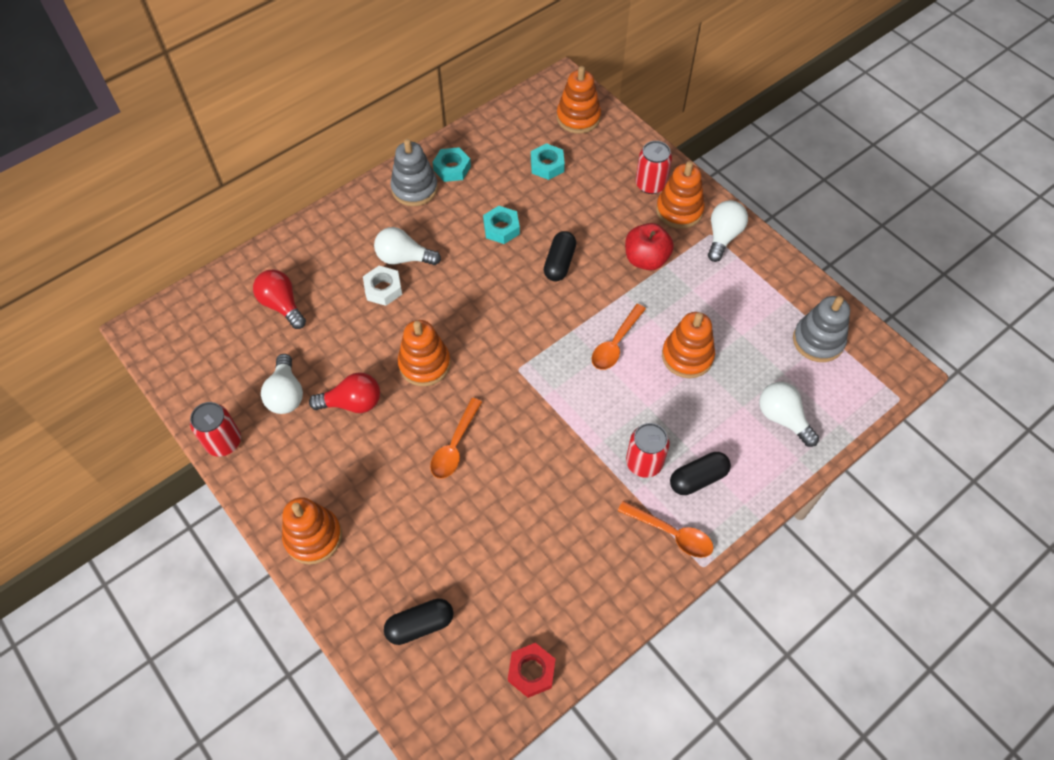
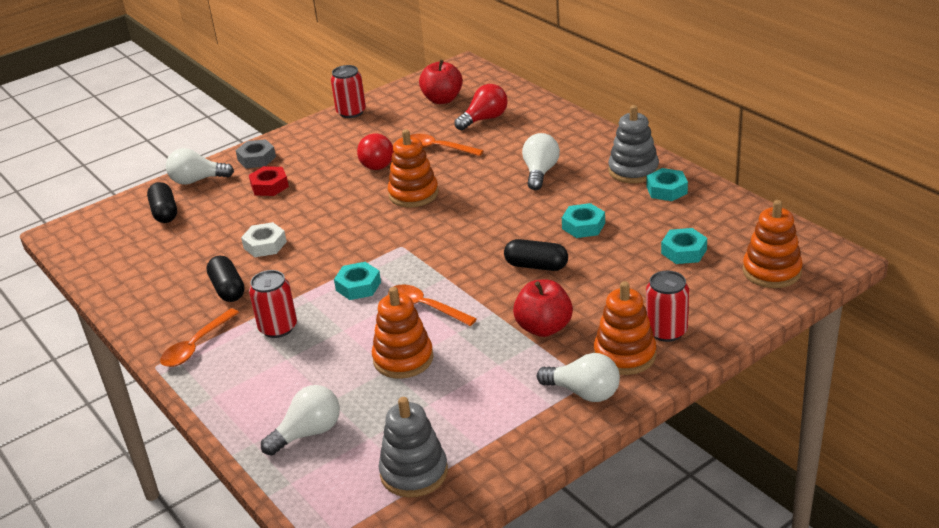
camera: 95 degrees right, 25 degrees down
white light bulb [261,354,303,414] -> white light bulb moved to [166,148,234,185]
orange stacking toy [282,497,342,564] -> grey nut [236,139,276,168]
white nut [363,266,402,306] -> white nut moved to [241,222,287,257]
orange spoon [430,398,482,479] -> orange spoon moved to [410,134,484,156]
red nut [508,643,556,698] -> red nut moved to [249,166,289,196]
black capsule [670,452,731,495] -> black capsule moved to [206,256,245,302]
none -> turquoise nut [334,262,381,300]
none -> red apple [419,60,463,104]

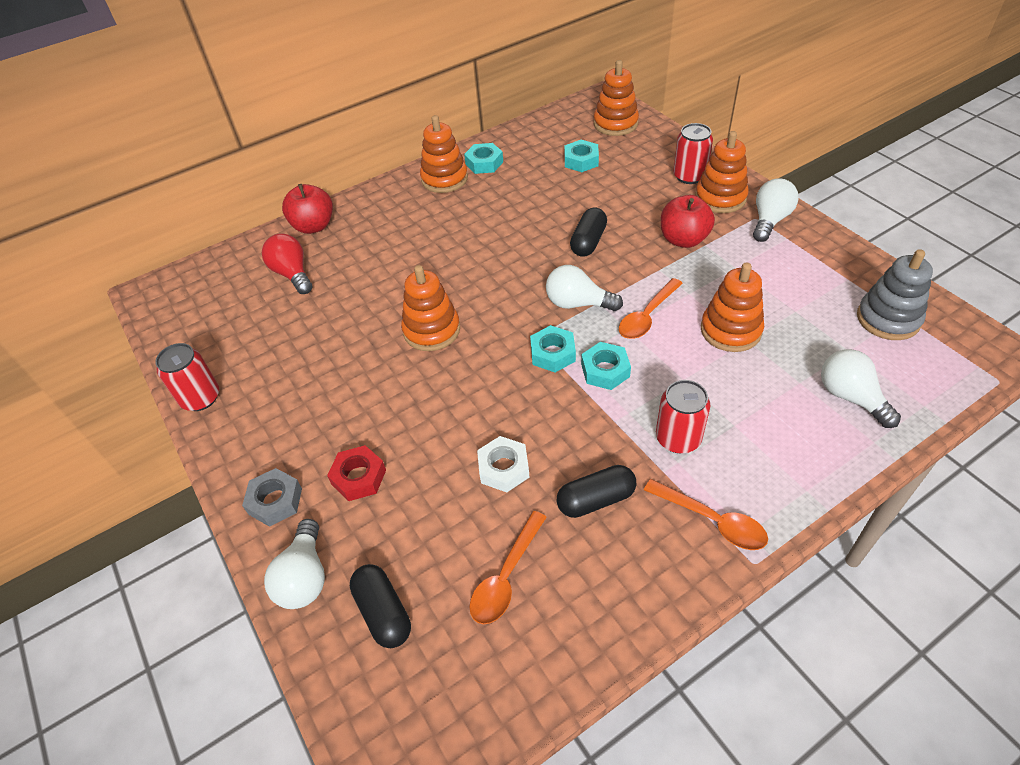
camera: 85 degrees left, 15 degrees up
black capsule [147,182,177,223] -> black capsule turned 75 degrees clockwise [350,564,411,648]
red light bulb [357,134,394,170] -> none
orange spoon [410,134,484,156] -> orange spoon moved to [469,511,547,624]
red apple [419,60,463,104] -> red apple moved to [282,184,333,234]
white light bulb [522,133,560,190] -> white light bulb moved to [546,265,623,311]
turquoise nut [562,203,605,238] -> turquoise nut moved to [530,325,576,372]
grey stacking toy [608,105,659,183] -> orange stacking toy [420,115,468,193]

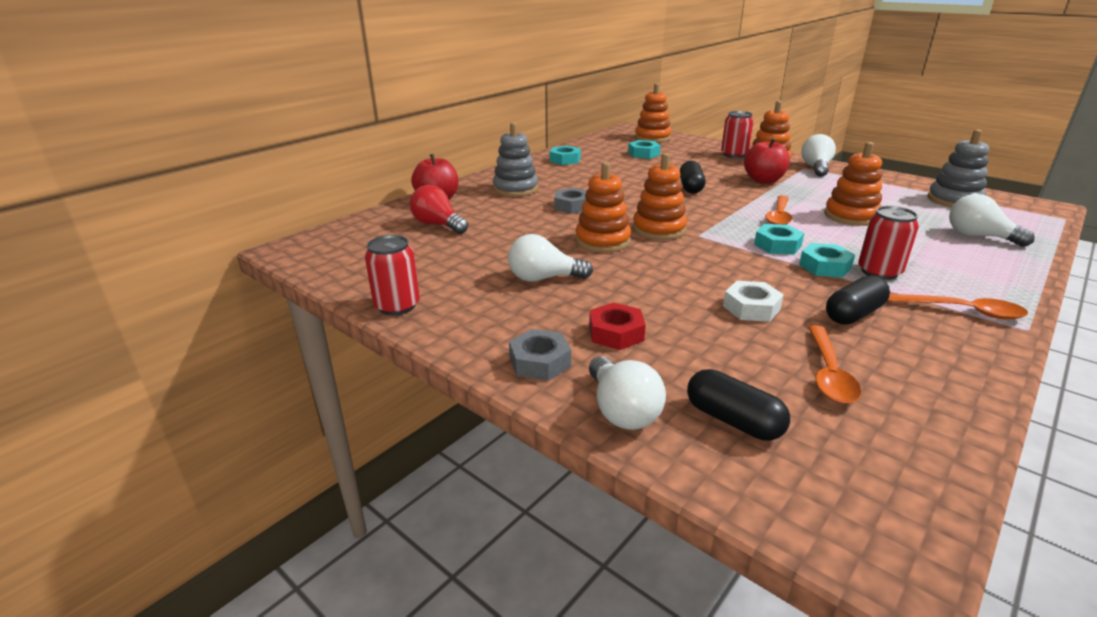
camera: 20 degrees left, 20 degrees down
orange stacking toy [420,115,468,193] -> orange stacking toy moved to [633,153,687,240]
turquoise nut [530,325,576,372] -> turquoise nut moved to [799,243,855,278]
white light bulb [546,265,623,311] -> white light bulb moved to [508,234,593,282]
none -> grey stacking toy [493,122,538,197]
none -> grey nut [554,188,586,214]

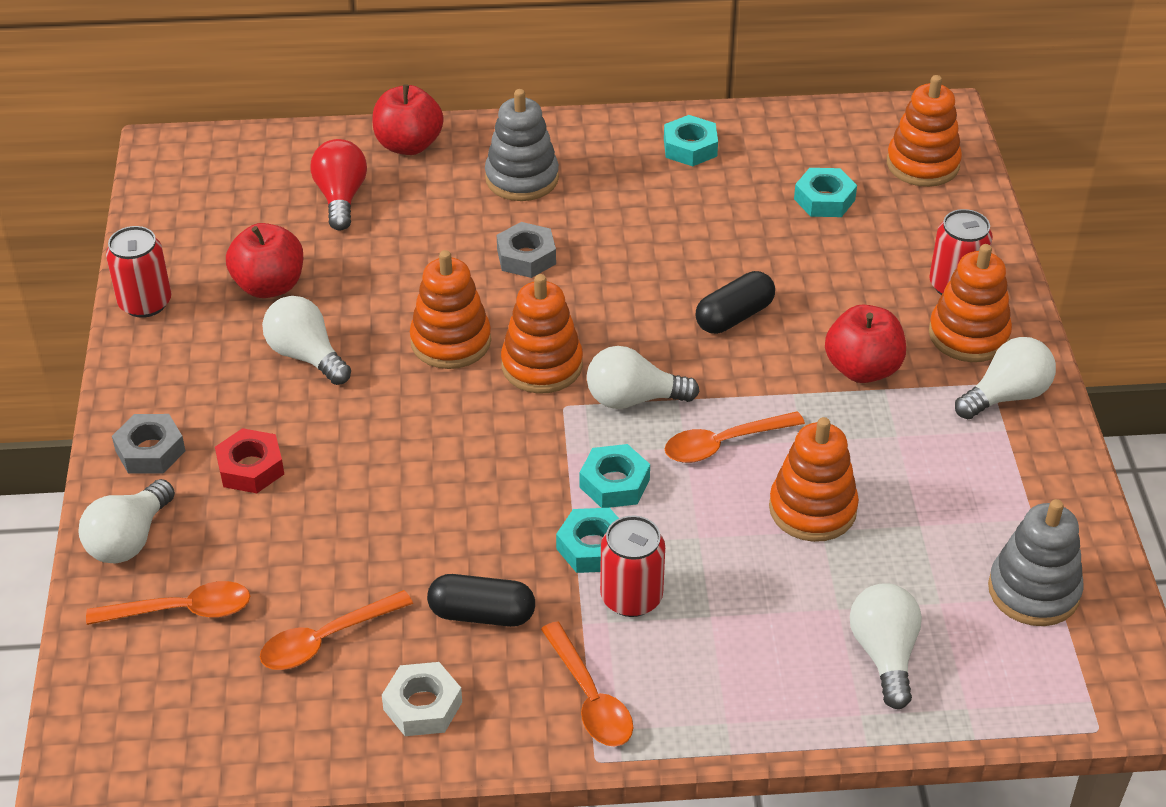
camera: 45 degrees right, 15 degrees up
black capsule [687,369,790,441] -> orange spoon [86,581,250,625]
white nut [723,281,784,322] -> white nut moved to [382,662,462,736]
none -> red apple [226,223,303,298]
none -> white light bulb [587,346,700,409]

